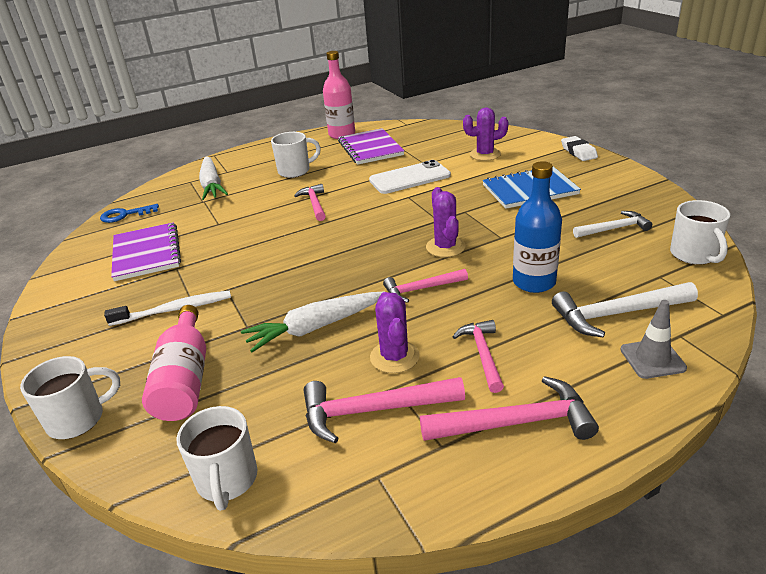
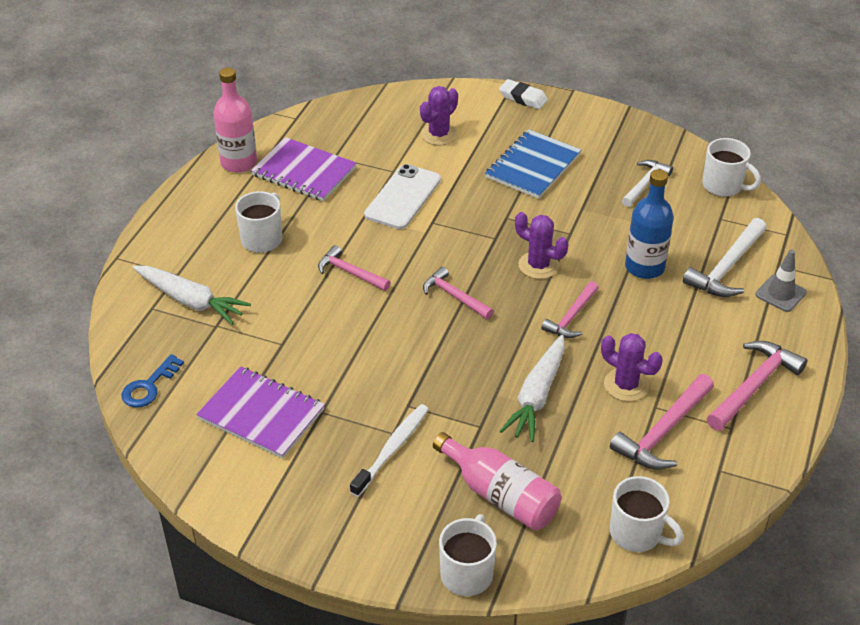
camera: 45 degrees left, 10 degrees up
pink hammer [453,320,504,393] -> pink hammer moved to [423,267,493,319]

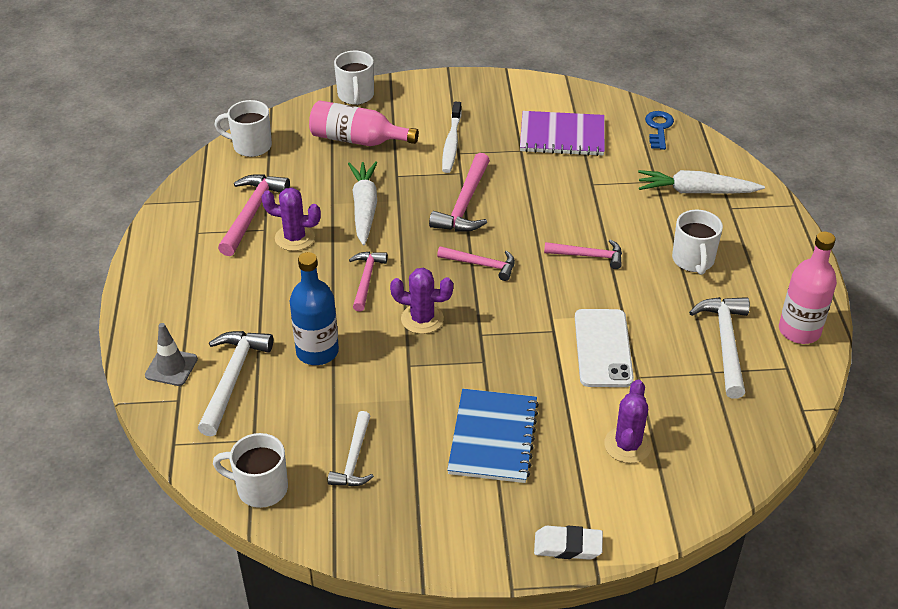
camera: 155 degrees right, 0 degrees up
purple notebook [251,137,357,201] -> white hammer [689,297,750,399]
pink hammer [707,341,807,431] -> pink hammer moved to [429,153,490,232]

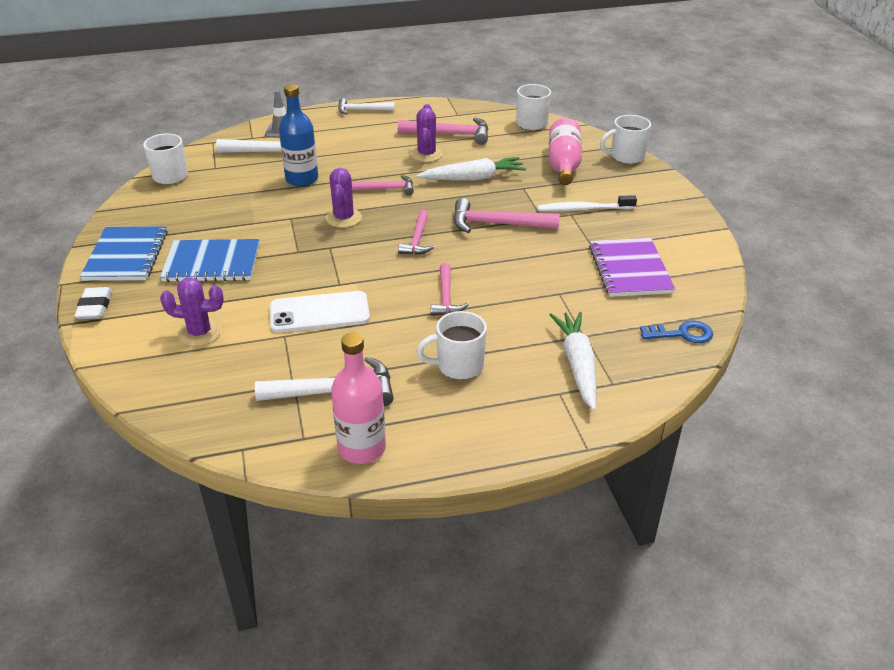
camera: 80 degrees right, 5 degrees down
white hammer [328,411,374,486] -> white hammer moved to [338,98,395,115]
none -> blue notebook [80,226,168,281]

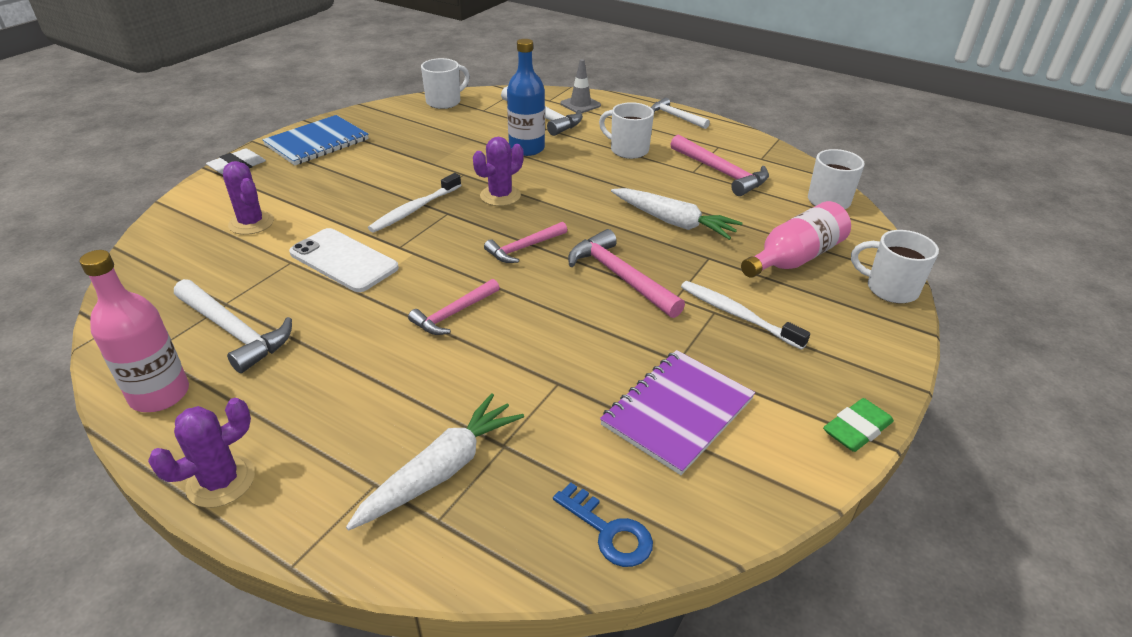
camera: 45 degrees right, 0 degrees up
blue notebook [160,239,259,282] -> none
pink hammer [352,175,414,195] -> none
purple cactus [411,104,443,162] -> purple cactus moved to [148,398,255,508]
white mug [416,311,487,380] -> white mug moved to [599,102,654,159]
none -> white toothbrush [368,173,461,232]
none -> green eraser [823,398,894,452]

